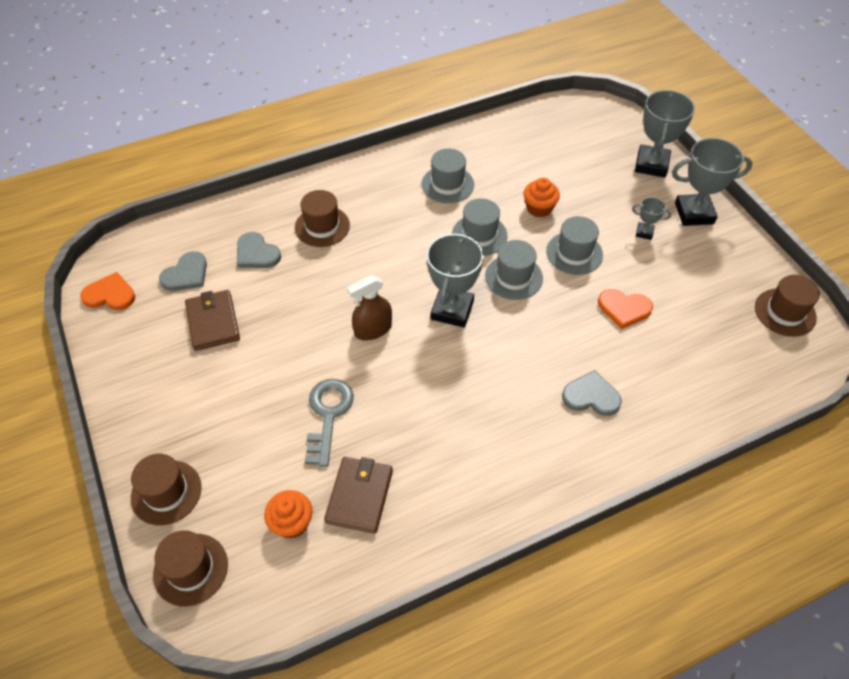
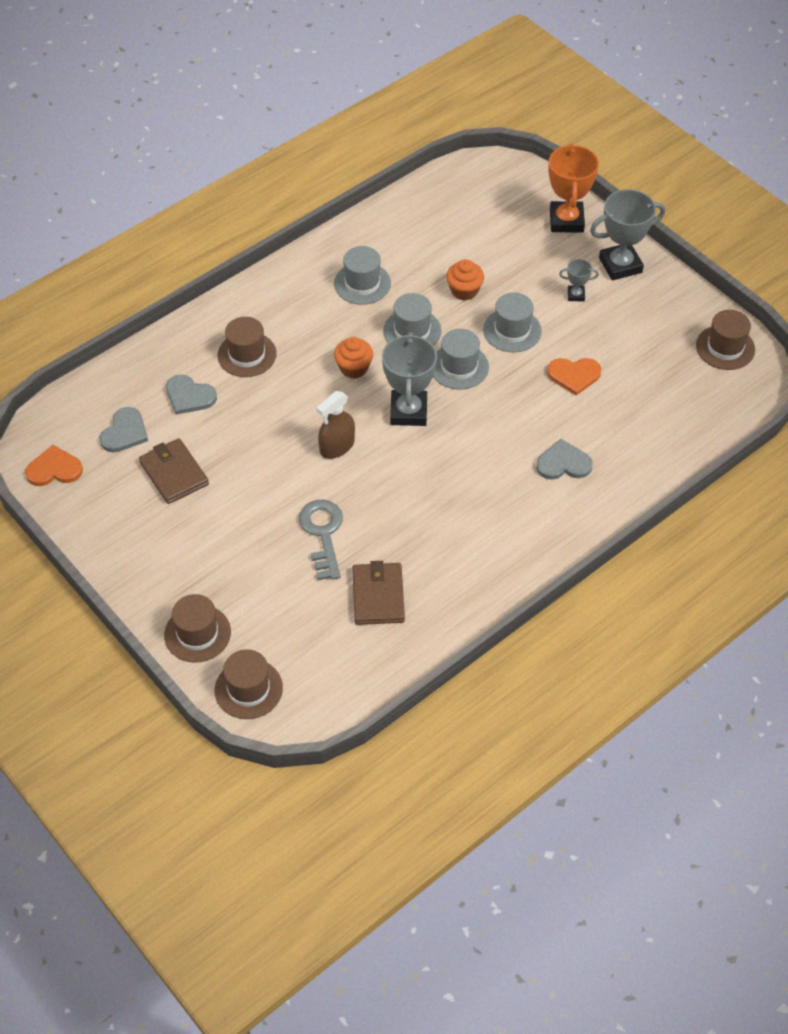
camera: 15 degrees left, 0 degrees up
orange cupcake [264,490,313,539] -> orange cupcake moved to [334,337,373,379]
grey trophy [635,90,695,178] -> orange trophy [548,144,599,233]

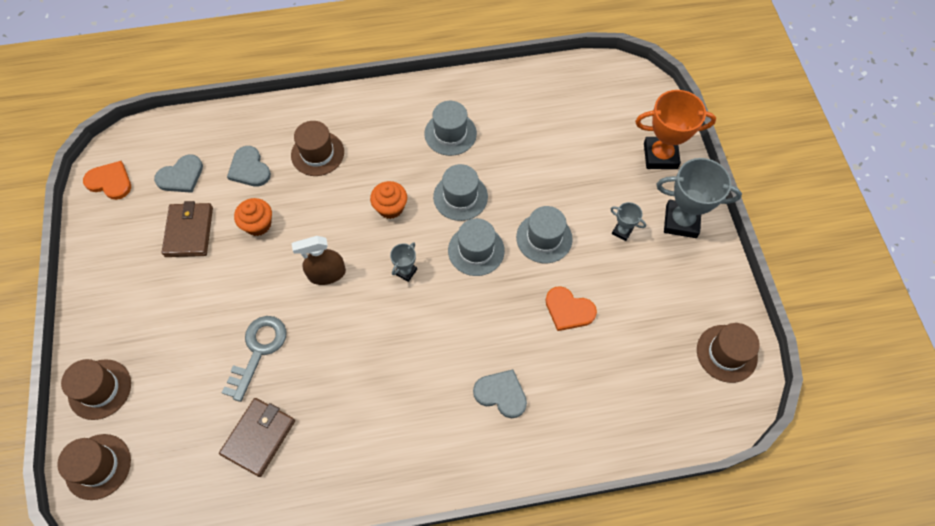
camera: 30 degrees right, 10 degrees up
grey trophy [382,332,437,426] -> grey trophy [390,242,417,282], size x0.49
orange cupcake [446,259,484,300] -> orange cupcake moved to [234,198,272,236]
orange trophy [548,144,599,233] -> orange trophy turned 60 degrees clockwise [635,90,716,169]

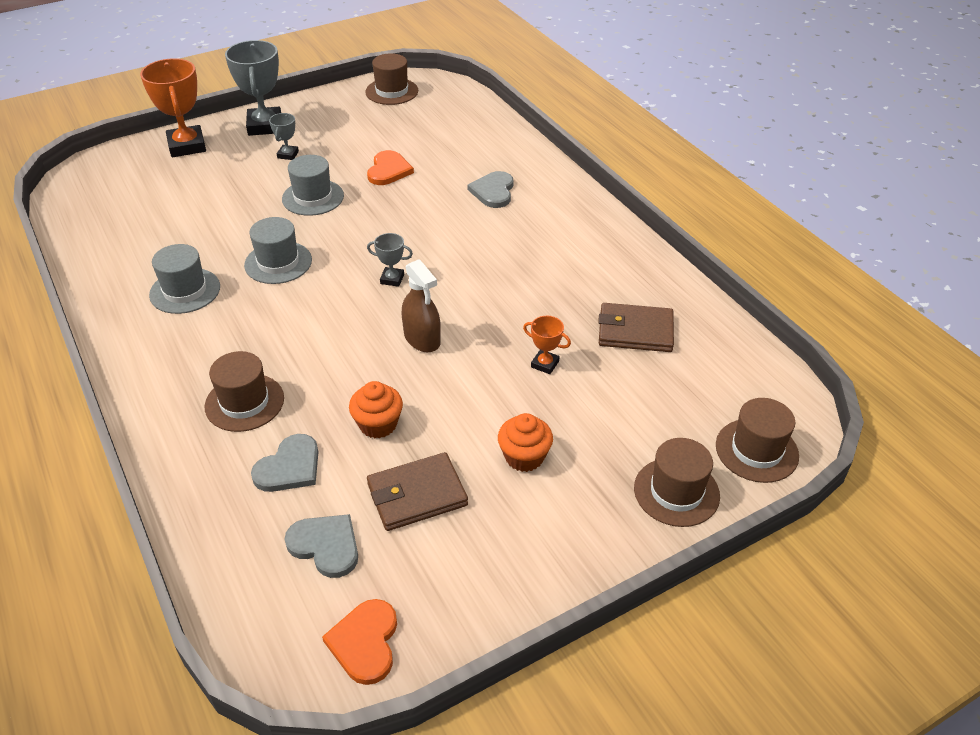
camera: 110 degrees left, 20 degrees down
grey key [222,316,287,402] -> orange trophy [523,316,571,374]
orange cupcake [370,181,407,219] -> orange cupcake moved to [498,413,553,472]
grey hat [448,218,505,276] -> none

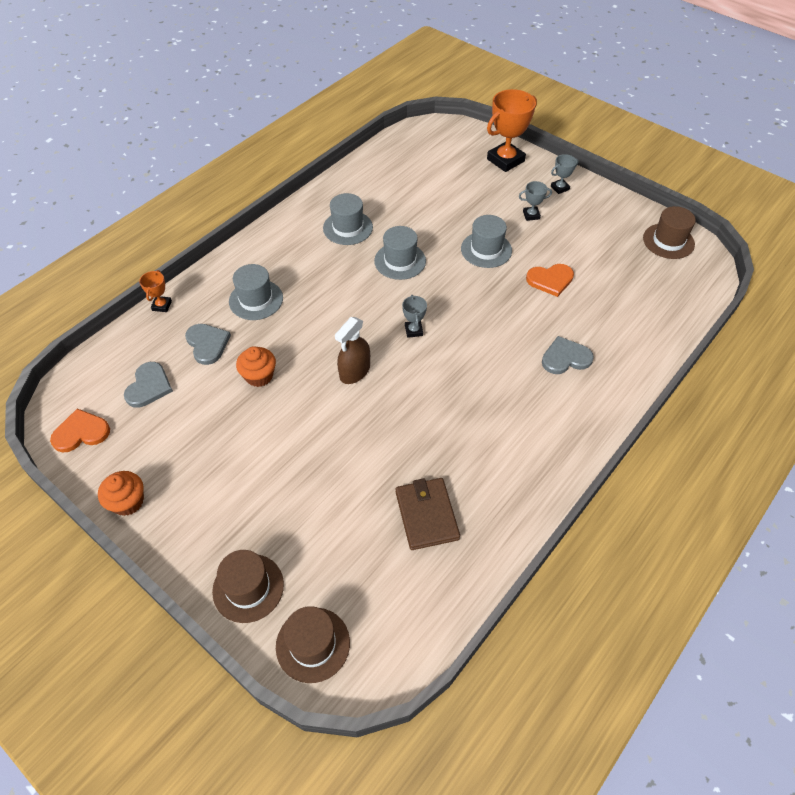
camera: 70 degrees right, 10 degrees up
brown hat [205,351,284,432] -> grey hat [229,264,283,320]
grey trophy [225,40,281,136] -> grey trophy [551,154,578,194], size x0.49
grey heart [251,434,318,492] -> grey heart turned 135 degrees counterclockwise [185,324,231,365]
brown wallet [367,452,468,531] -> none
orange cupcake [498,413,553,472] -> orange cupcake moved to [98,471,144,516]
orange trophy [523,316,571,374] -> orange trophy moved to [139,270,172,312]

